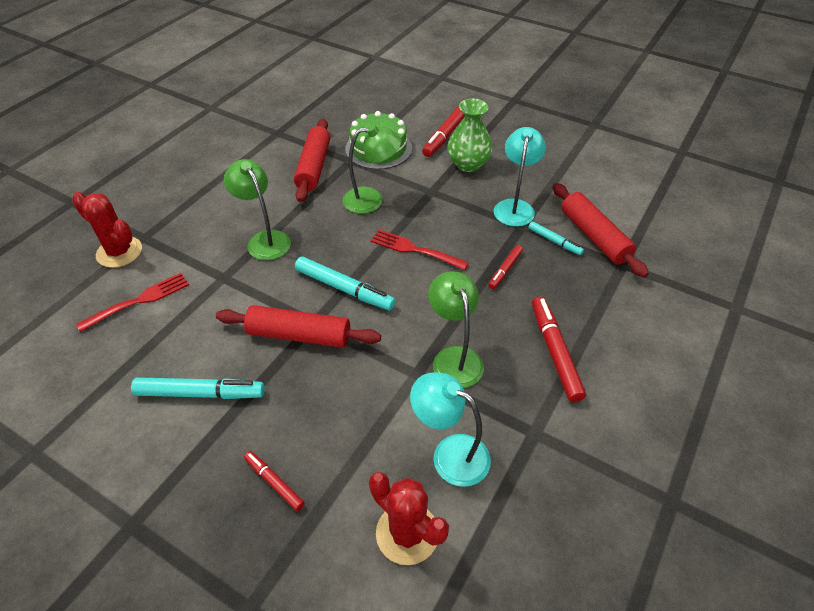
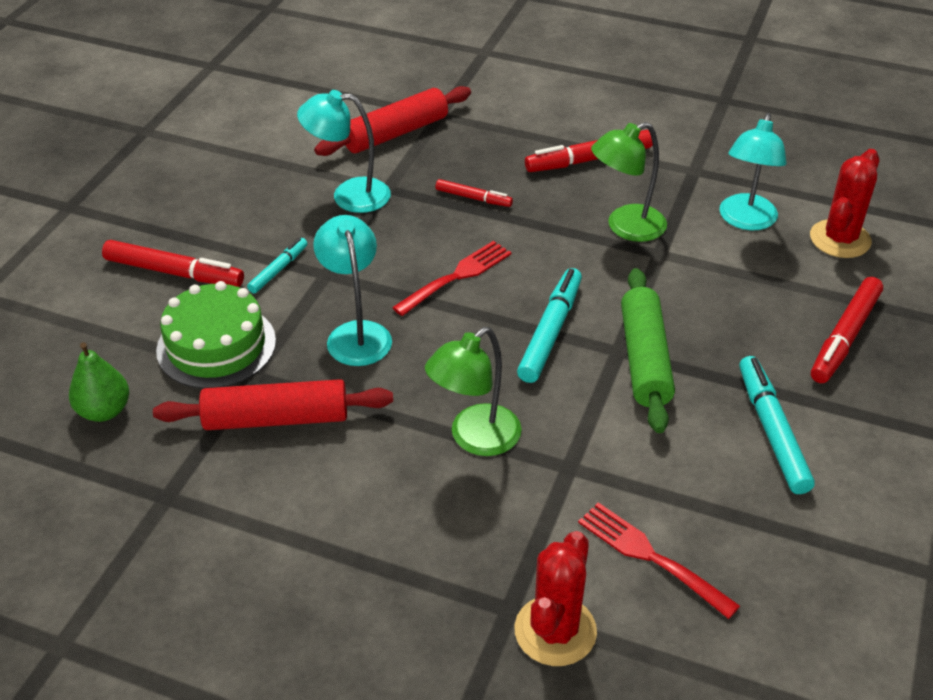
camera: 100 degrees left, 5 degrees down
red rolling pin [216,305,381,348] -> green rolling pin [621,268,675,433]
red marker [244,451,305,511] -> red marker [811,277,883,383], size x1.73
green lamp [342,124,401,214] -> turquoise lamp [313,215,392,366]
red fork [371,229,469,270] -> red fork turned 150 degrees counterclockwise [392,241,511,316]
green vase [447,99,493,172] -> none
turquoise marker [529,221,584,255] -> turquoise marker moved to [247,238,308,293]
none -> green pear [69,342,129,422]

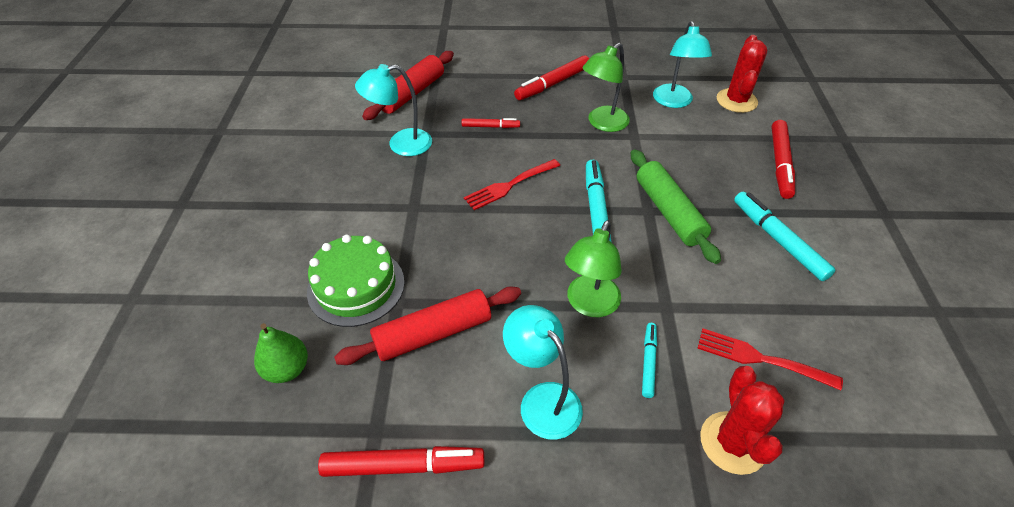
camera: 20 degrees left, 5 degrees up
red marker [102,240,244,287] -> red marker moved to [318,446,484,477]
turquoise marker [247,238,308,293] -> turquoise marker moved to [642,323,657,398]
turquoise lamp [313,215,392,366] -> turquoise lamp moved to [503,305,583,440]
red fork [392,241,511,316] -> red fork turned 150 degrees counterclockwise [464,159,560,210]

